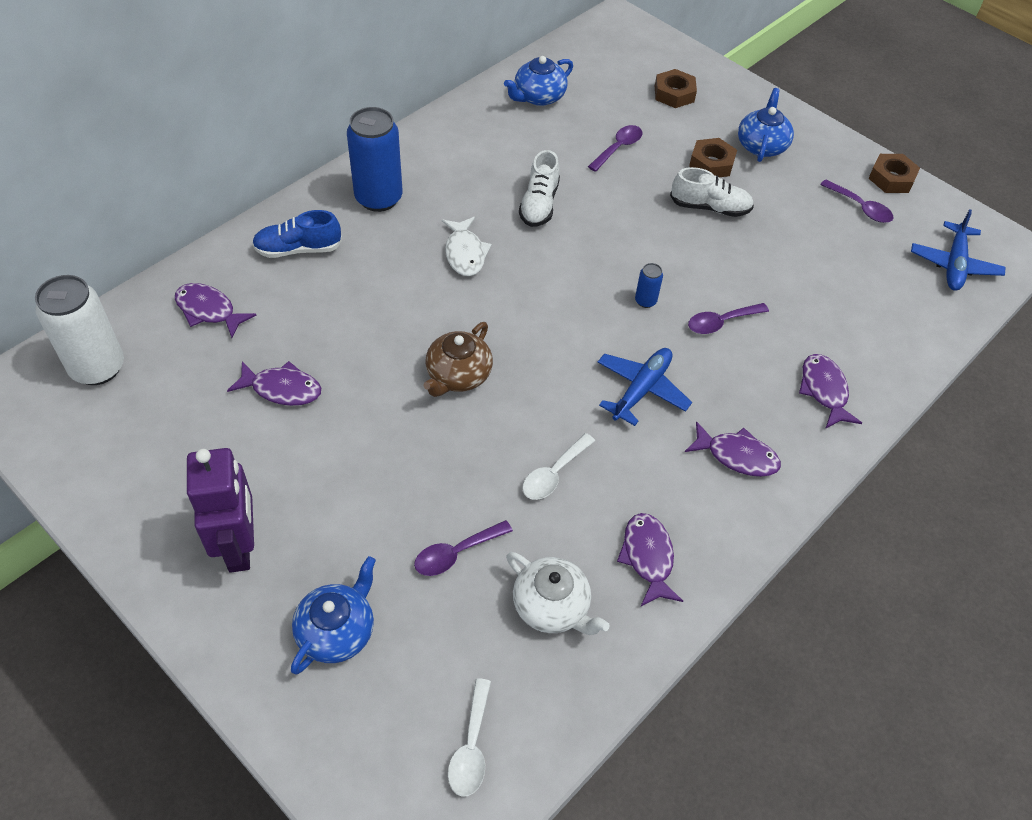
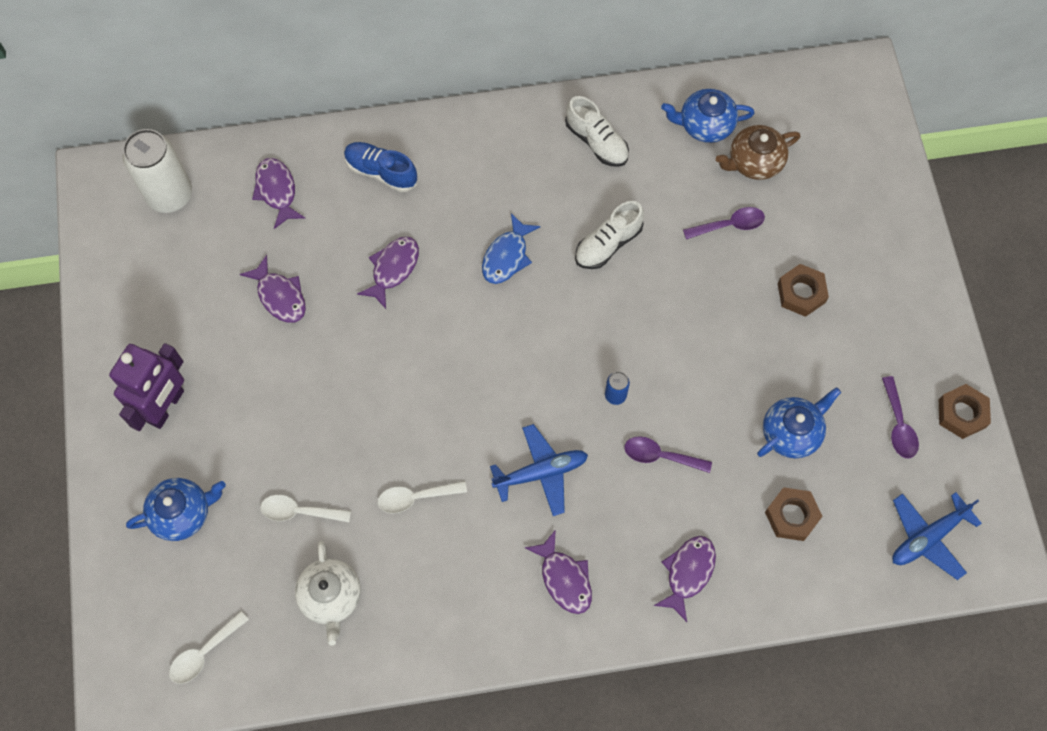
camera: 40 degrees right, 15 degrees up
blue can [347,107,403,212] -> none
purple spoon [414,520,513,576] -> white spoon [260,495,351,522]
brown teapot [424,322,493,397] -> brown teapot moved to [716,125,800,180]
white fish [442,217,492,276] -> blue fish [482,213,540,284]
purple fish [617,513,683,606] -> purple fish moved to [357,236,419,309]
brown nut [655,69,697,108] -> brown nut moved to [765,487,823,541]
white shoe [670,167,754,217] -> white shoe moved to [565,96,629,167]
blue teapot [738,88,794,162] -> blue teapot moved to [757,387,841,458]

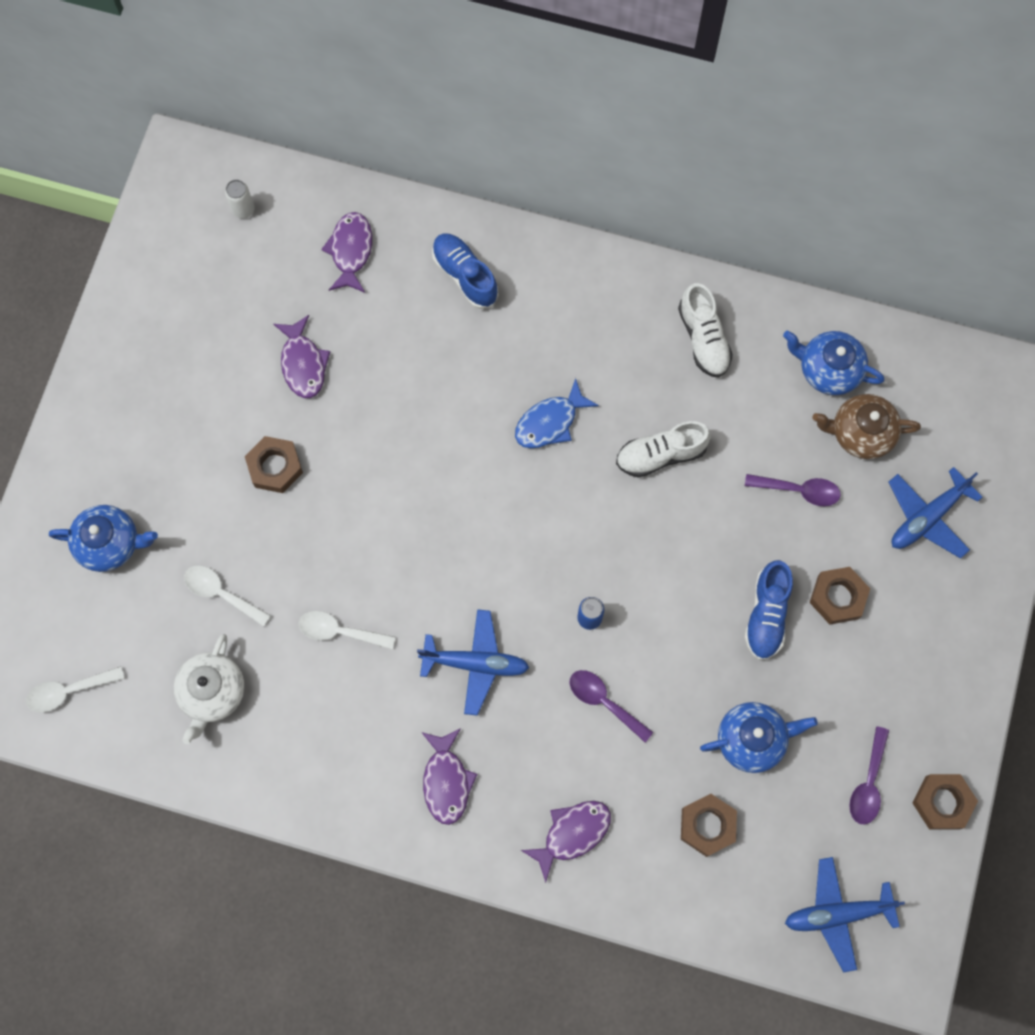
camera: 25 degrees right, 5 degrees up
purple robot [109,343,184,431] -> none
white can [123,129,192,213] -> white can [225,180,255,219], size x0.44
purple fish [357,236,419,309] -> none
none -> brown nut [245,436,303,493]
none -> blue shoe [744,560,793,660]
none -> blue plane [889,467,982,559]

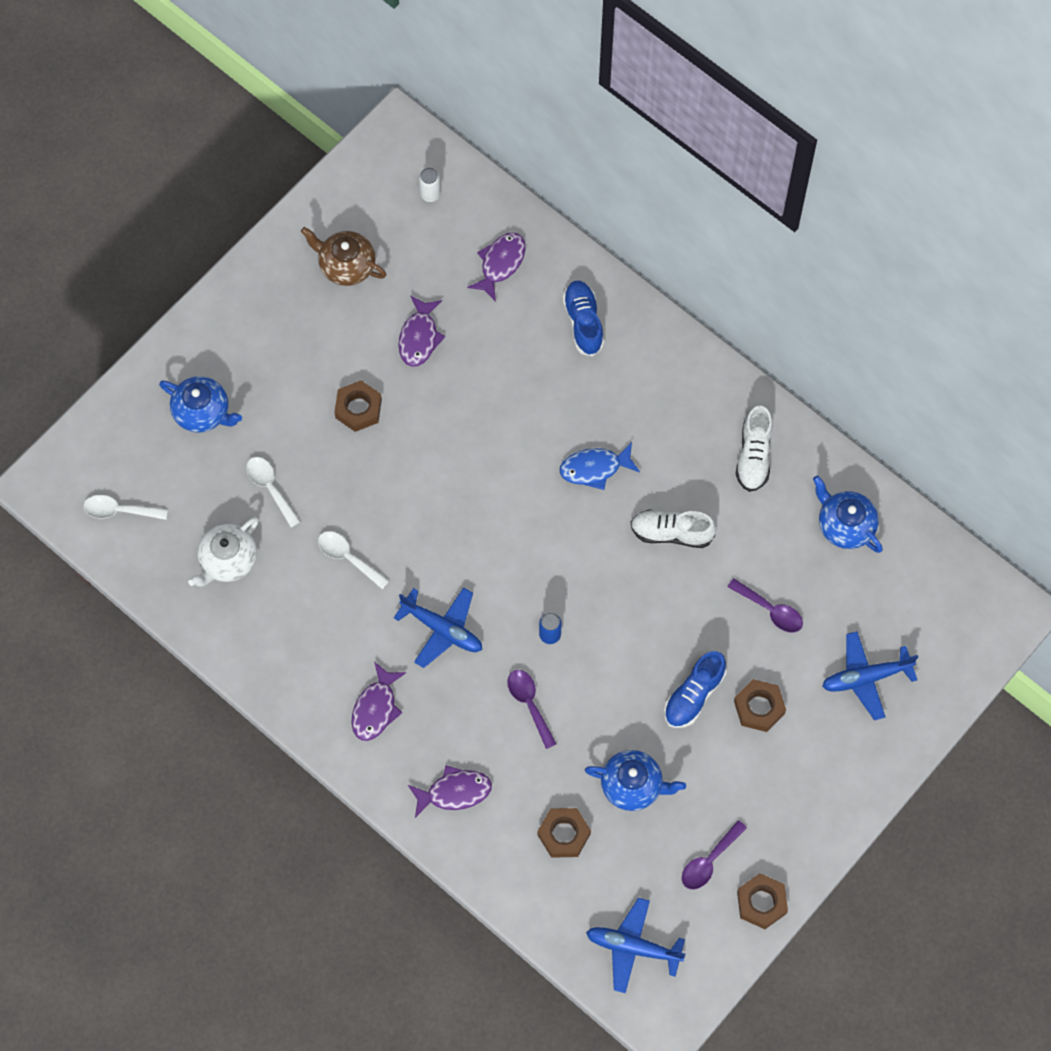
camera: 25 degrees right, 5 degrees down
brown teapot [813,394,921,459] -> brown teapot moved to [301,227,386,286]

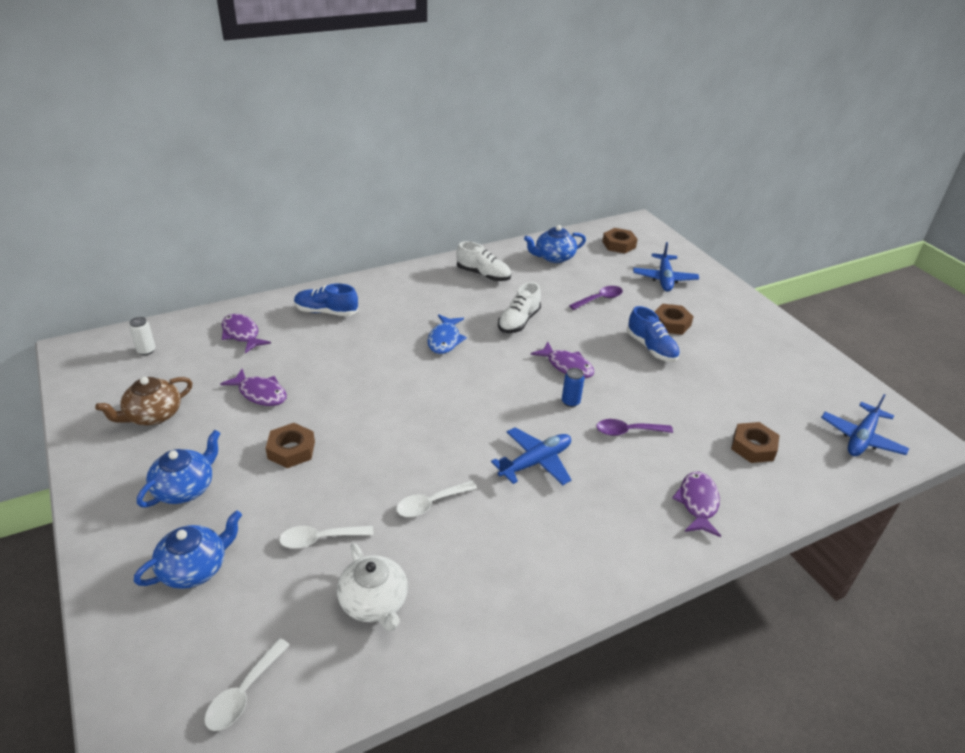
camera: 70 degrees left, 30 degrees down
purple fish [351,662,406,741] -> purple fish moved to [531,342,594,378]
blue teapot [585,750,686,811] -> blue teapot moved to [137,430,221,507]
purple spoon [682,820,747,890] -> none
brown nut [737,873,788,929] -> brown nut moved to [602,228,638,253]

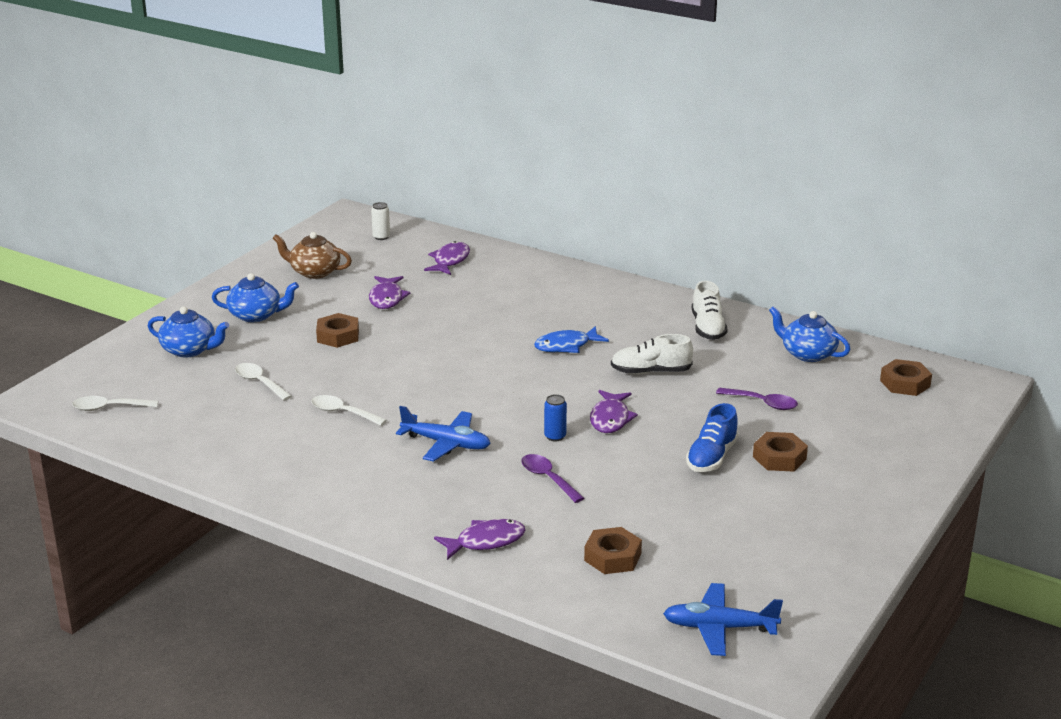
camera: 60 degrees right, 10 degrees down
blue shoe [294,283,358,316] -> none
white teapot [337,543,408,631] -> none
blue plane [633,242,699,292] -> none

